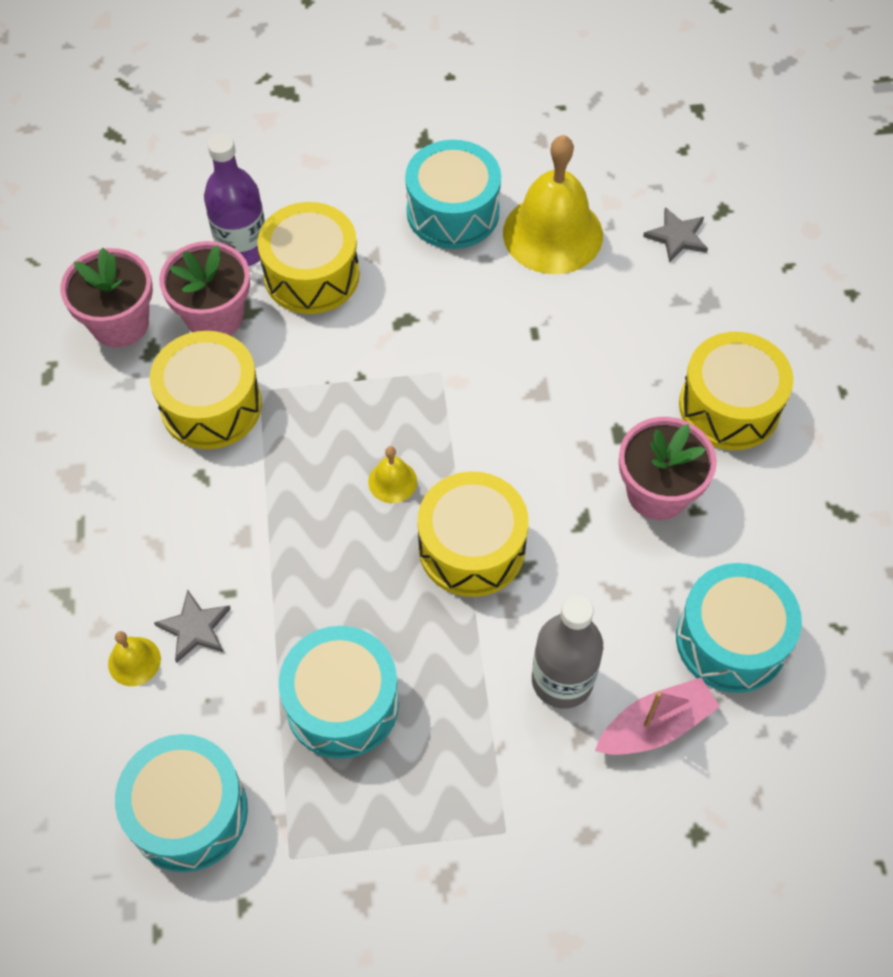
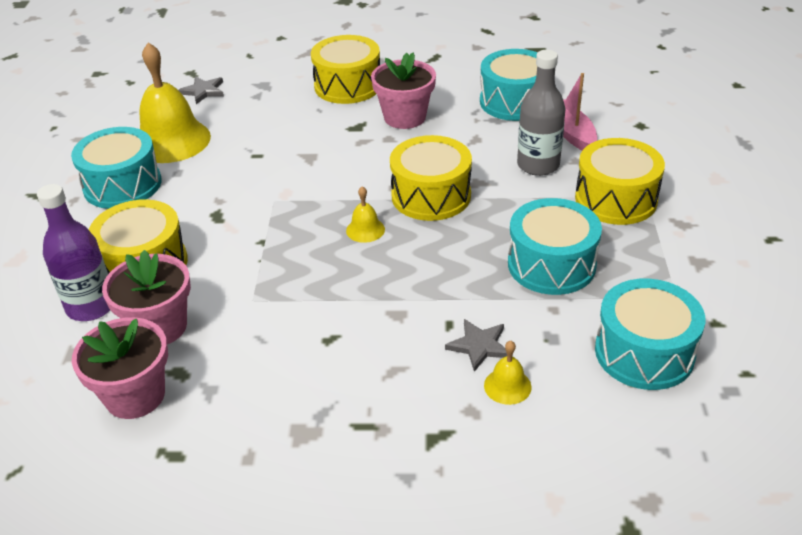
camera: 80 degrees left, 20 degrees down
yellow drum [150,331,262,449] -> yellow drum moved to [575,138,665,225]

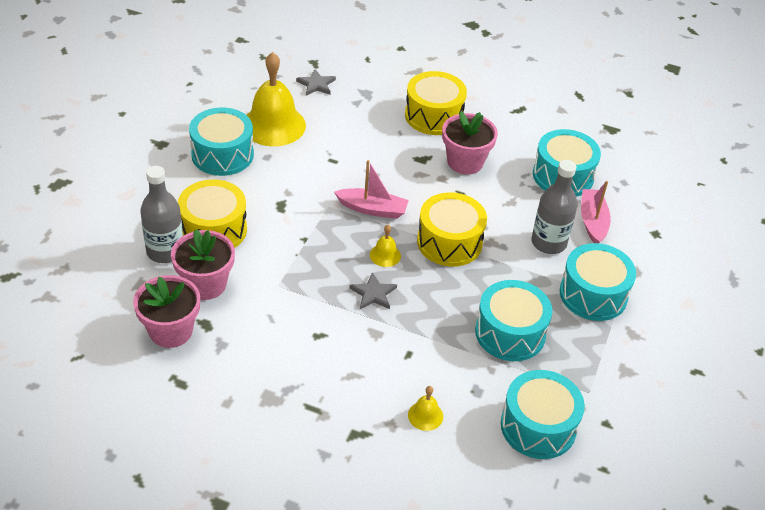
camera: 15 degrees right, 5 degrees up
purple bottle [37,184,110,321] -> grey bottle [140,166,183,263]
grey star [445,319,507,372] -> grey star moved to [349,272,397,309]
yellow drum [575,138,665,225] -> turquoise drum [560,243,636,321]
none -> pink boat [334,160,409,219]

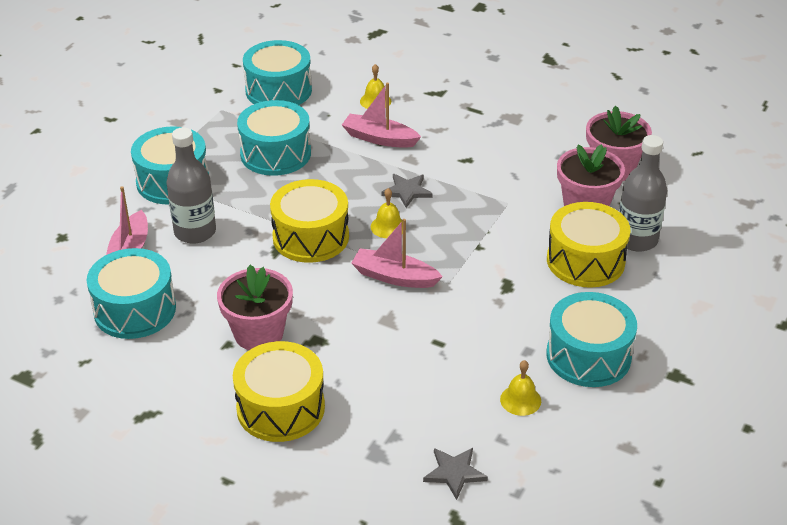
camera: 170 degrees left, 5 degrees down
yellow bell [247,52,306,146] -> yellow bell [500,360,541,416], size x0.44
none -> pink boat [342,83,421,148]

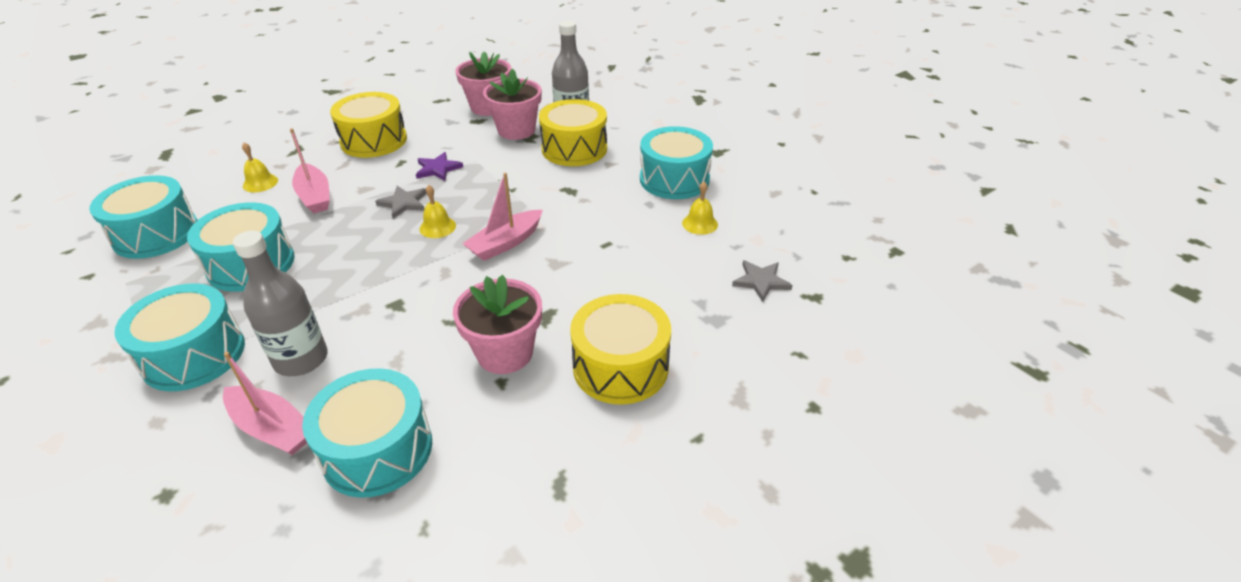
camera: 65 degrees left, 0 degrees up
yellow drum [270,179,349,263] -> yellow drum moved to [330,92,407,158]
pink boat [342,83,421,148] -> pink boat turned 75 degrees counterclockwise [290,128,330,213]
none -> purple star [416,152,463,181]

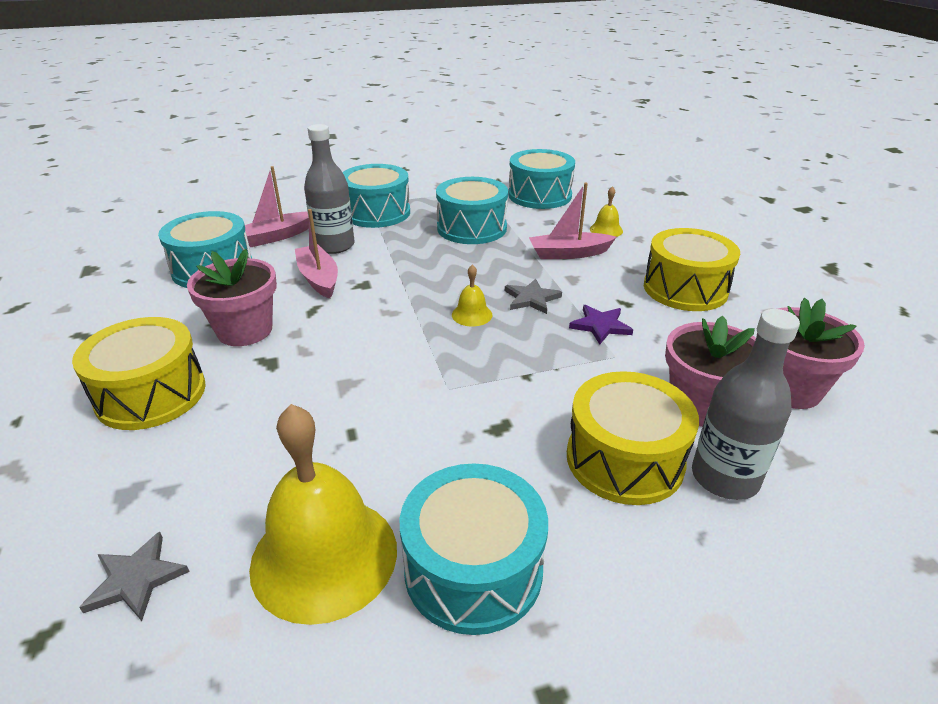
camera: 110 degrees right, 5 degrees down
pink boat [462,173,543,261] -> pink boat moved to [295,209,338,299]
yellow bell [682,182,718,235] -> yellow bell [249,404,397,625], size x2.28

